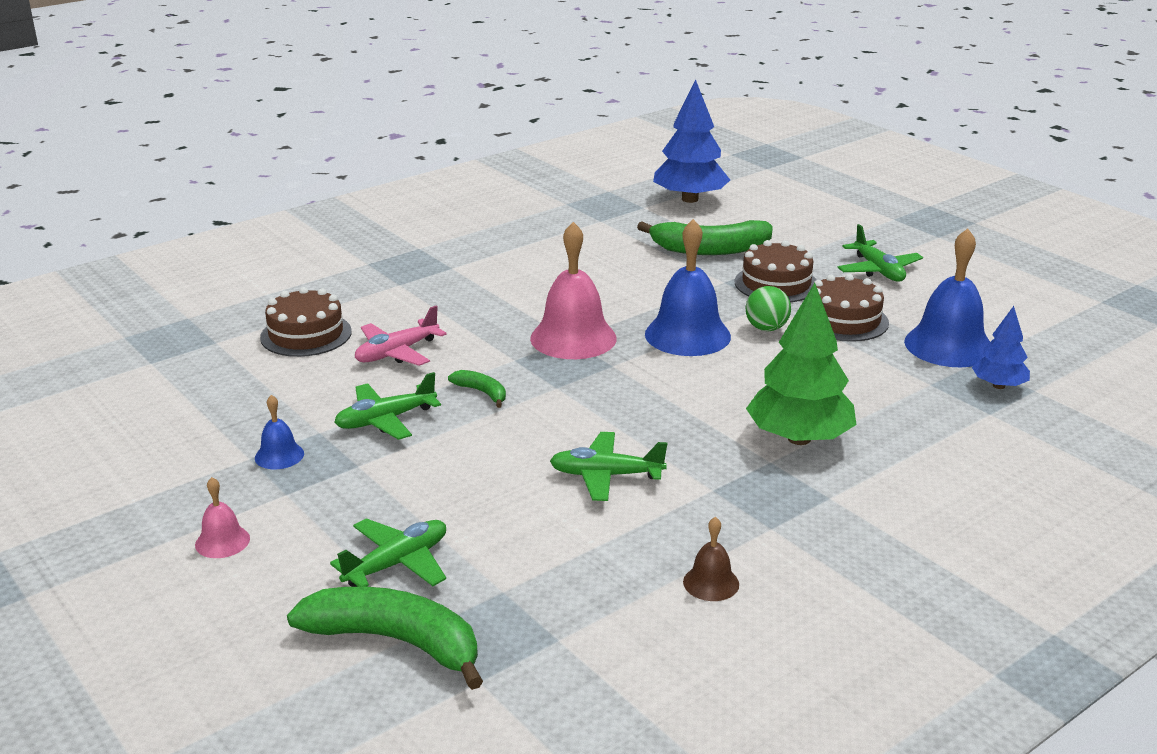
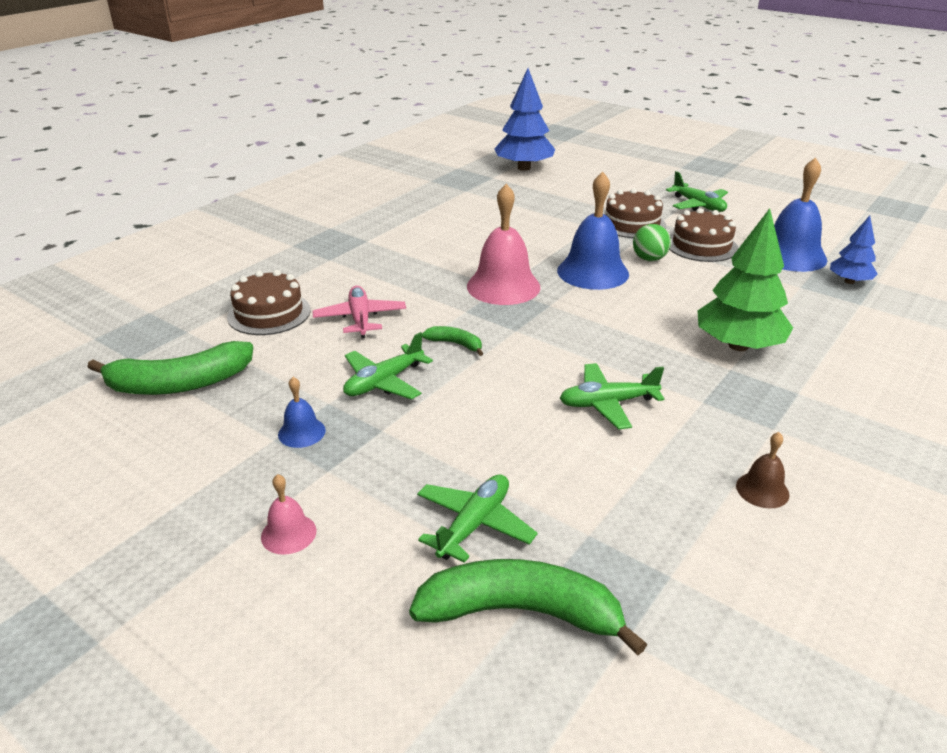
camera: 15 degrees left, 5 degrees up
pink plane [355,306,447,366] -> pink plane turned 135 degrees clockwise [313,286,406,338]
green banana [637,220,773,255] -> green banana moved to [87,341,253,395]

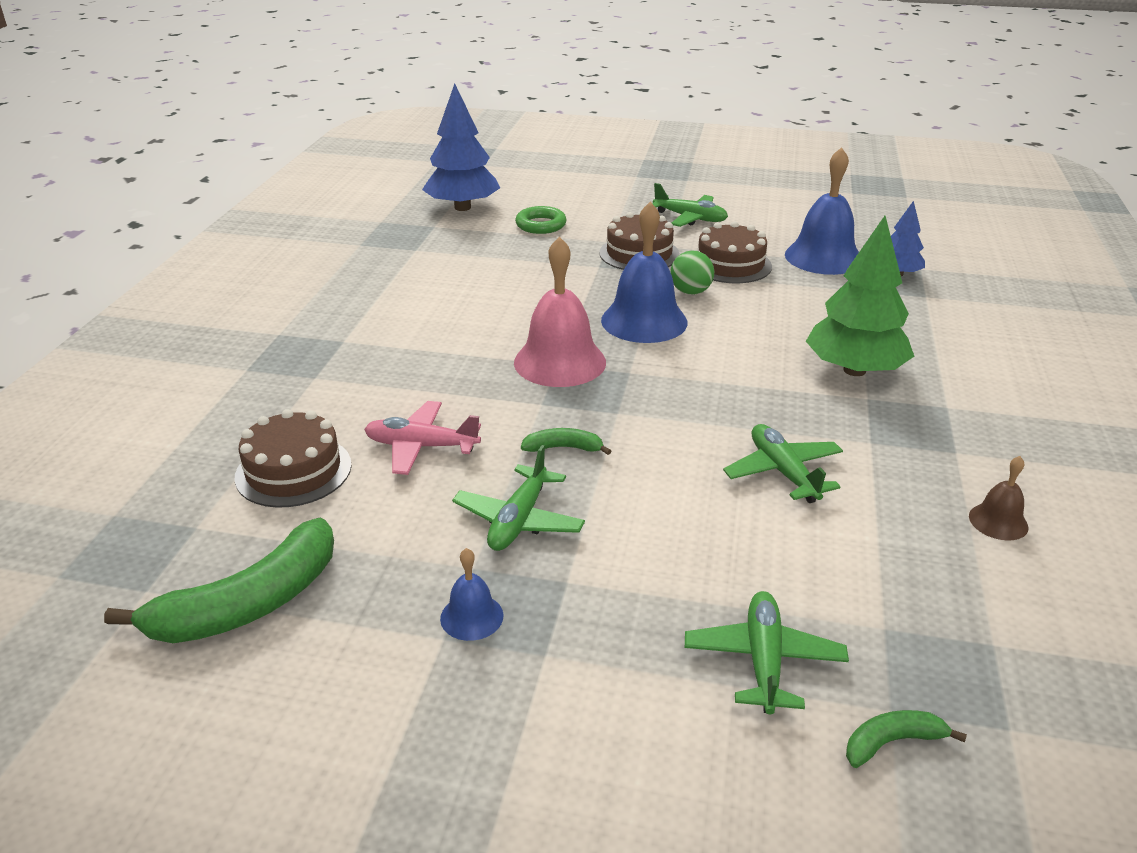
camera: 25 degrees left, 0 degrees up
pink bell [261,474,317,555] -> none
pink plane [313,286,406,338] -> pink plane turned 45 degrees counterclockwise [364,401,481,475]
green banana [409,559,647,655] -> green banana [846,710,967,768], size x0.47
green plane [560,363,664,430] -> green plane turned 105 degrees clockwise [723,424,843,503]
none -> green ring [515,206,567,234]

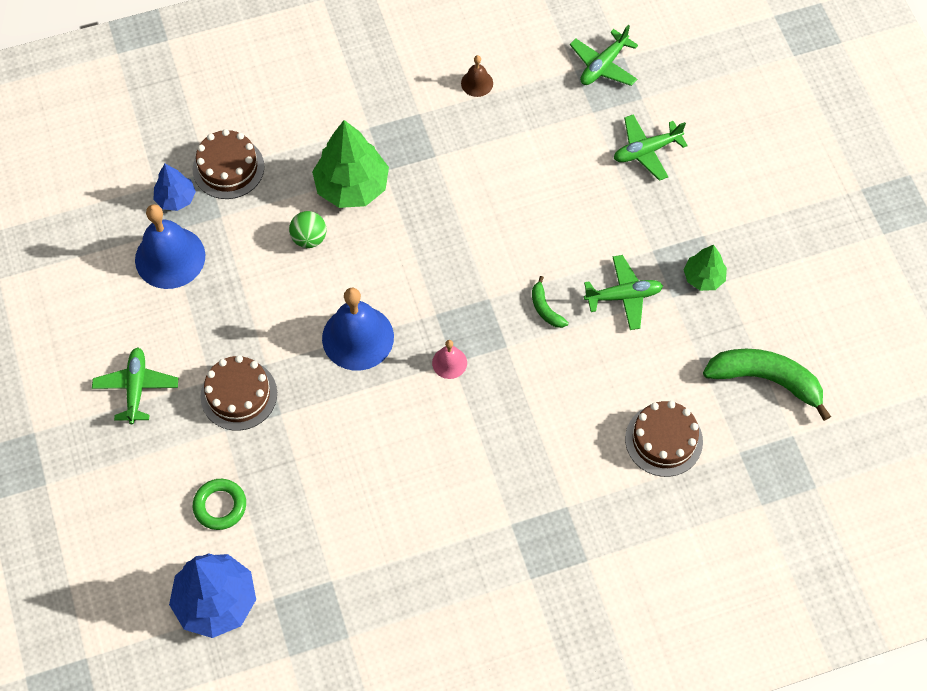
camera: 120 degrees left, 30 degrees up
pink plane [364,401,481,475] -> none
blue bell [440,548,504,641] -> green tree [683,245,727,291]
pink bell [514,237,606,387] -> pink bell [432,340,467,379], size x0.48
green ball [670,251,714,295] -> green ball moved to [289,211,327,248]
brown cake [698,221,772,283] -> brown cake moved to [193,129,264,199]
green plane [723,424,843,503] -> green plane moved to [570,25,638,86]
green banana [846,710,967,768] -> none

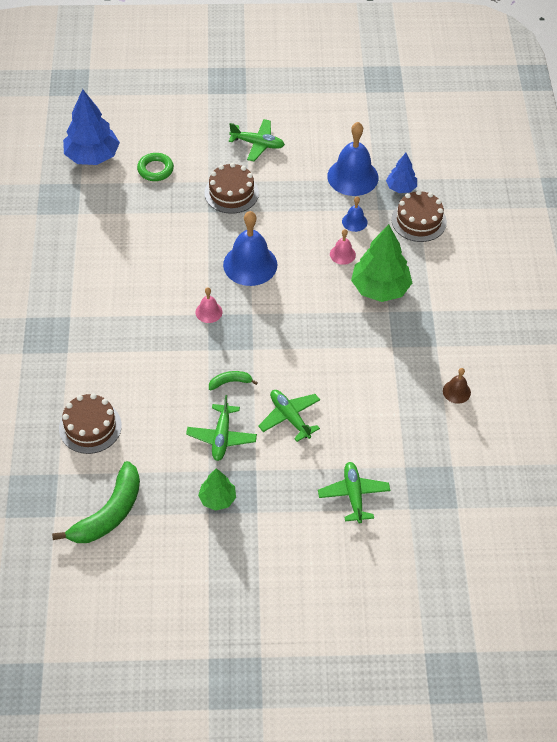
camera: 105 degrees right, 10 degrees down
green ball [289,211,327,248] -> pink bell [330,229,356,265]
green plane [570,25,638,86] -> green plane moved to [258,390,320,442]
none -> blue bell [342,196,368,232]

